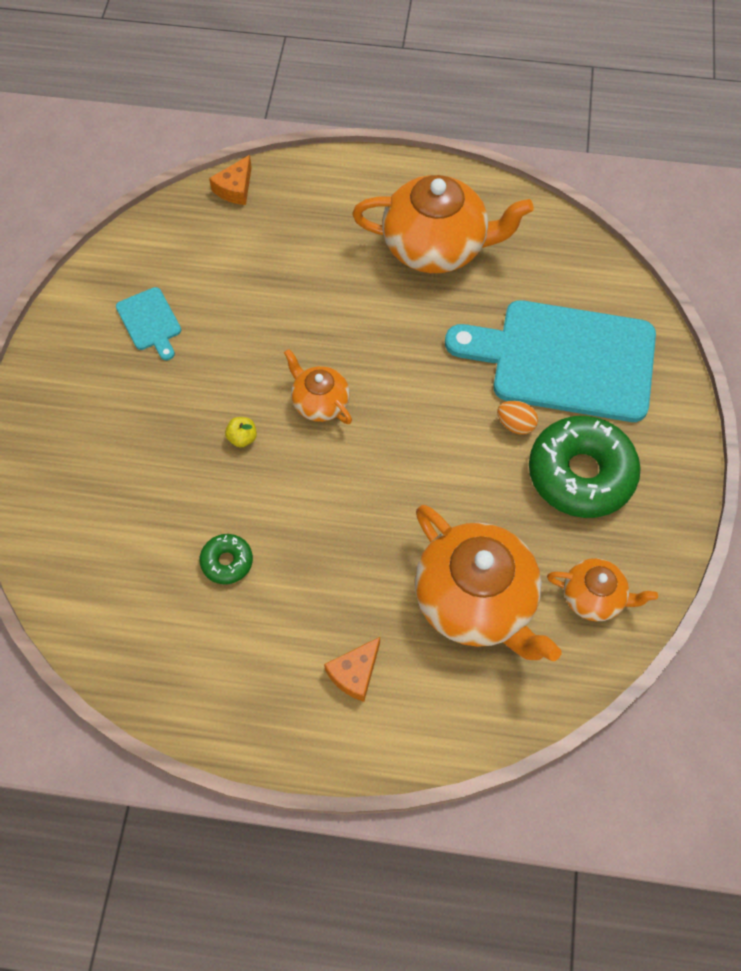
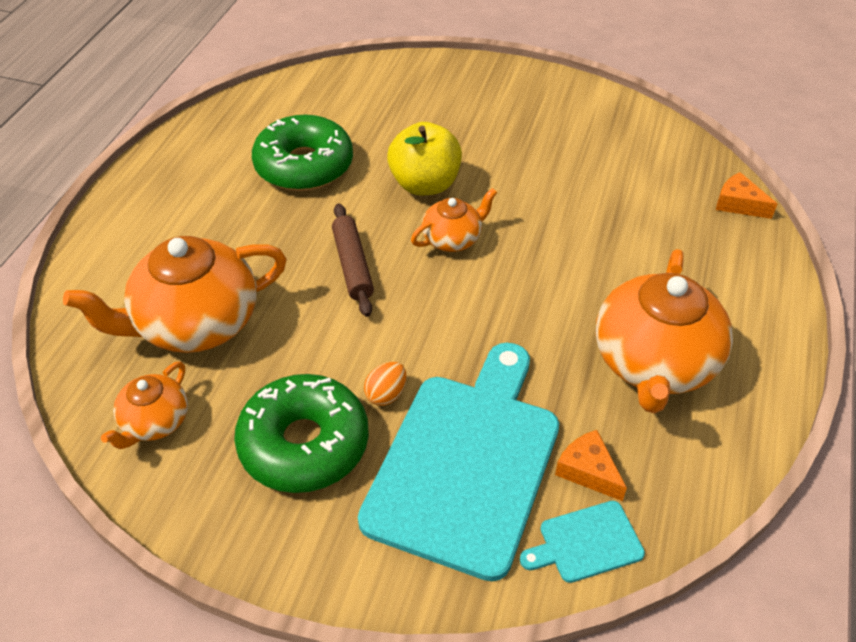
camera: 100 degrees right, 15 degrees down
turquoise cutting board [116,287,181,360] -> turquoise cutting board moved to [520,501,645,583]
green donut [200,534,253,584] -> green donut [252,115,353,191], size x2.15
yellow apple [225,417,257,448] -> yellow apple [387,122,462,195], size x2.46
orange cheese [324,637,380,702] -> orange cheese moved to [555,430,627,501]
none -> brown rolling pin [332,203,374,317]

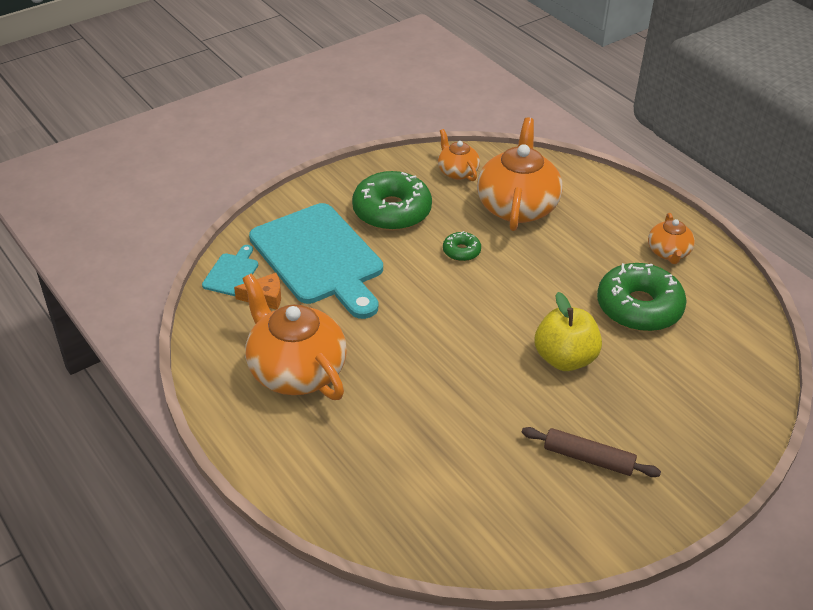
camera: 125 degrees right, 5 degrees down
brown rolling pin [332,203,374,317] -> brown rolling pin moved to [521,427,661,477]
orange egg [364,362,407,406] -> none
orange teapot [411,188,497,252] -> orange teapot moved to [648,213,695,264]
orange cheese [716,172,777,219] -> none
none -> green donut [443,231,481,261]

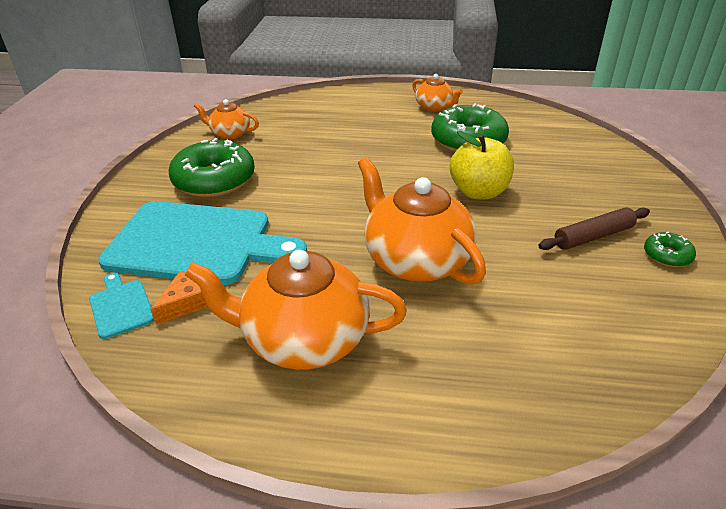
camera: 45 degrees left, 5 degrees down
green donut [443,231,481,261] -> green donut moved to [644,232,696,267]
orange teapot [477,117,563,231] -> orange teapot moved to [358,157,486,285]

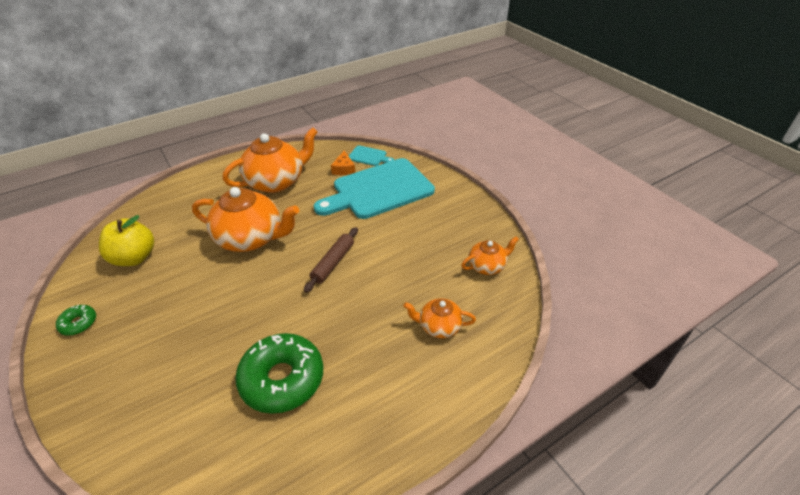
camera: 140 degrees right, 5 degrees up
green donut [169,138,255,197] -> none
orange teapot [412,74,463,112] -> orange teapot moved to [403,298,476,338]
yellow apple [450,131,514,199] -> yellow apple moved to [99,215,154,266]
brown rolling pin [538,207,650,250] -> brown rolling pin moved to [304,227,358,293]

